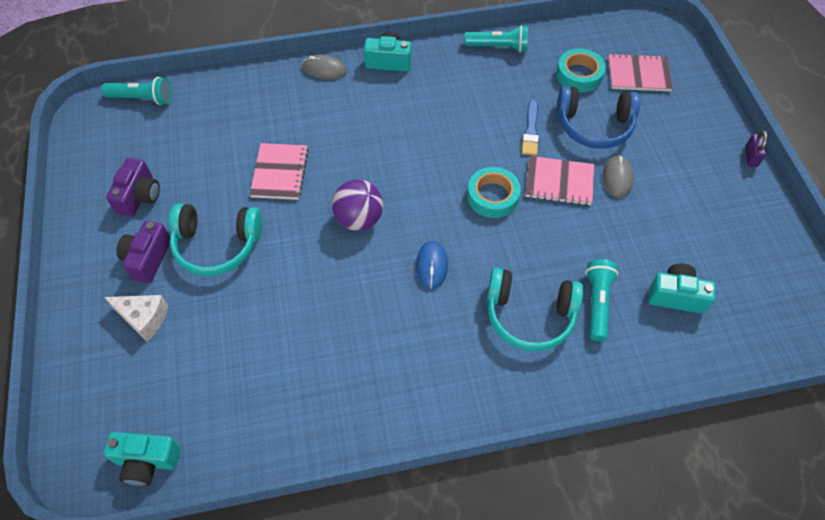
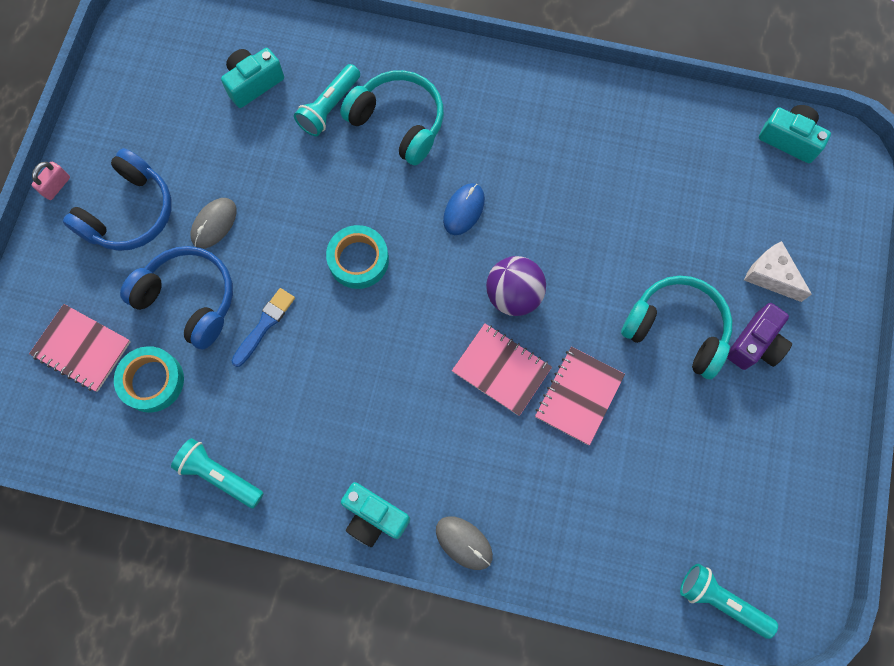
camera: 155 degrees left, 15 degrees up
purple camera [106,158,160,217] -> none
pink notebook [525,156,594,206] -> pink notebook moved to [452,323,552,416]
turquoise camera [649,263,716,314] -> turquoise camera turned 105 degrees clockwise [221,48,284,108]
purple padlock [745,130,768,167] -> pink padlock [32,162,70,200]
none -> blue headphones [63,148,172,251]

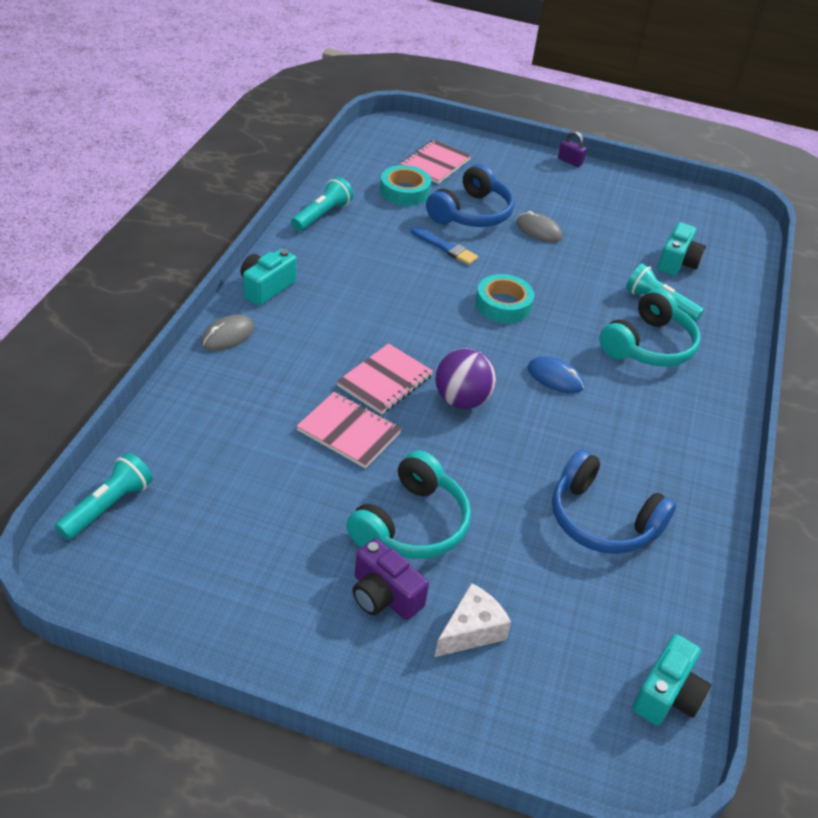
camera: 90 degrees right, 30 degrees down
pink padlock [32,162,70,200] -> purple padlock [558,131,587,167]
blue headphones [63,148,172,251] -> blue headphones moved to [552,449,676,554]
turquoise camera [221,48,284,108] -> turquoise camera turned 60 degrees clockwise [657,222,706,276]

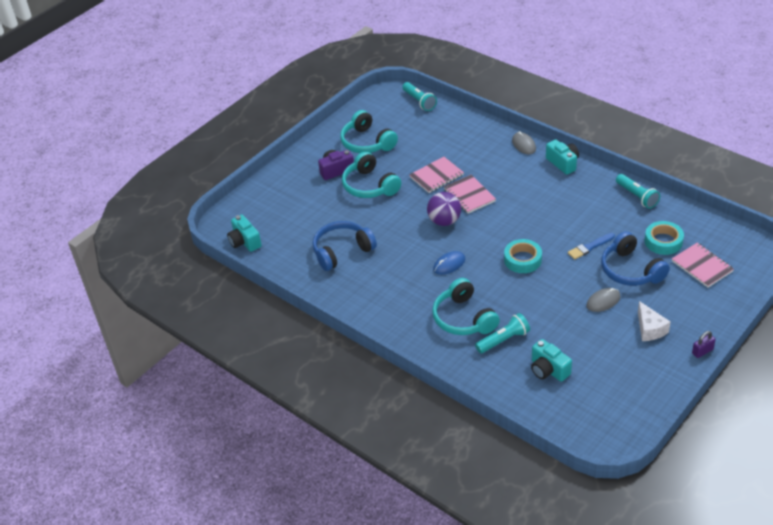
camera: 120 degrees right, 0 degrees up
white cheese [435,583,511,657] -> white cheese moved to [638,301,671,341]
none -> turquoise headphones [340,110,398,153]

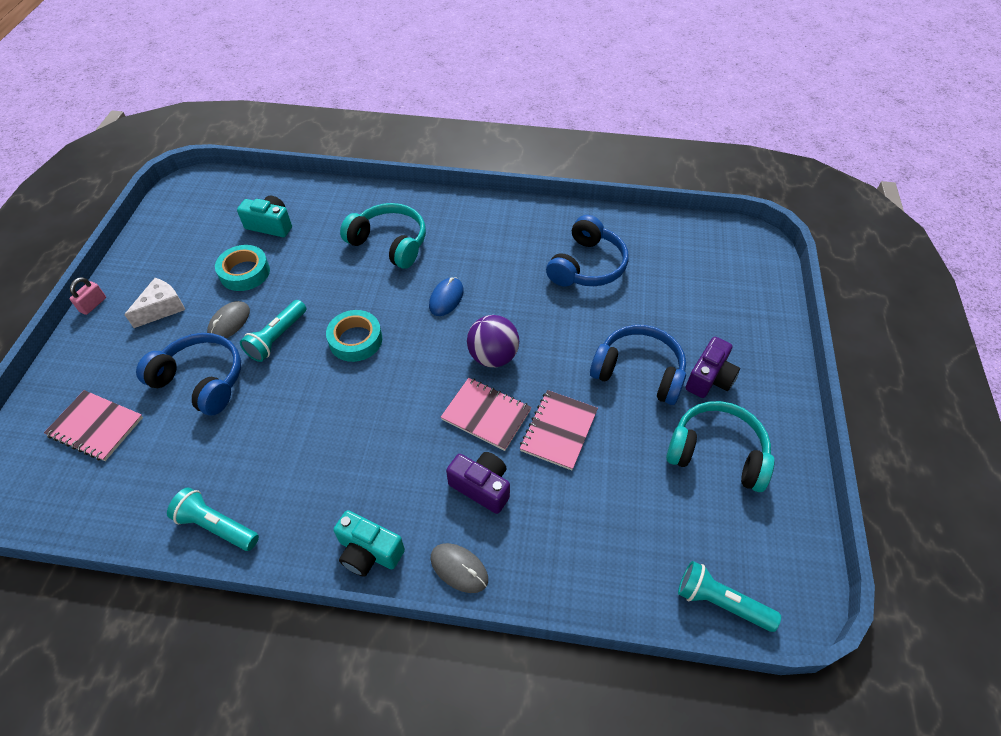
camera: 145 degrees right, 10 degrees up
turquoise camera [227,214,262,252] -> none
turquoise headphones [342,151,401,198] -> blue headphones [590,325,686,405]
turquoise flashlight [475,313,530,353] -> turquoise flashlight moved to [240,300,306,362]
blue brush [568,233,615,259] -> none
white cheese [638,301,671,341] -> white cheese turned 90 degrees clockwise [124,278,185,328]
turquoise tape [645,221,684,255] -> turquoise tape moved to [215,245,270,291]
purple padlock [692,331,716,358] -> pink padlock [69,277,106,315]
none -> purple camera [446,452,510,514]

